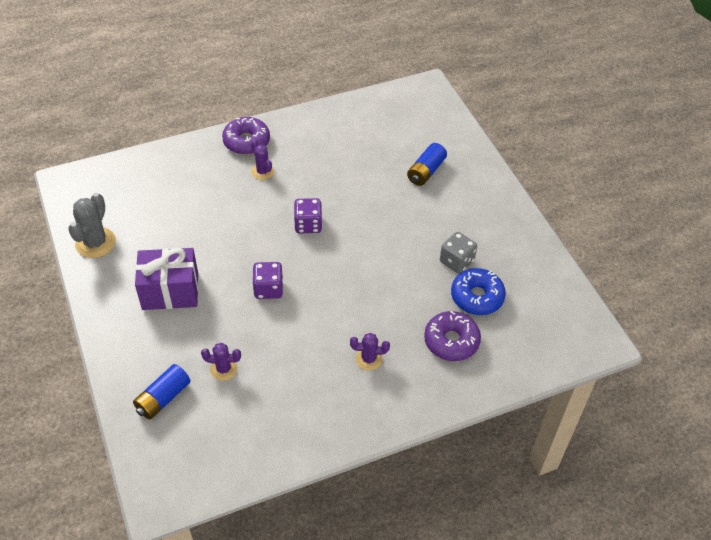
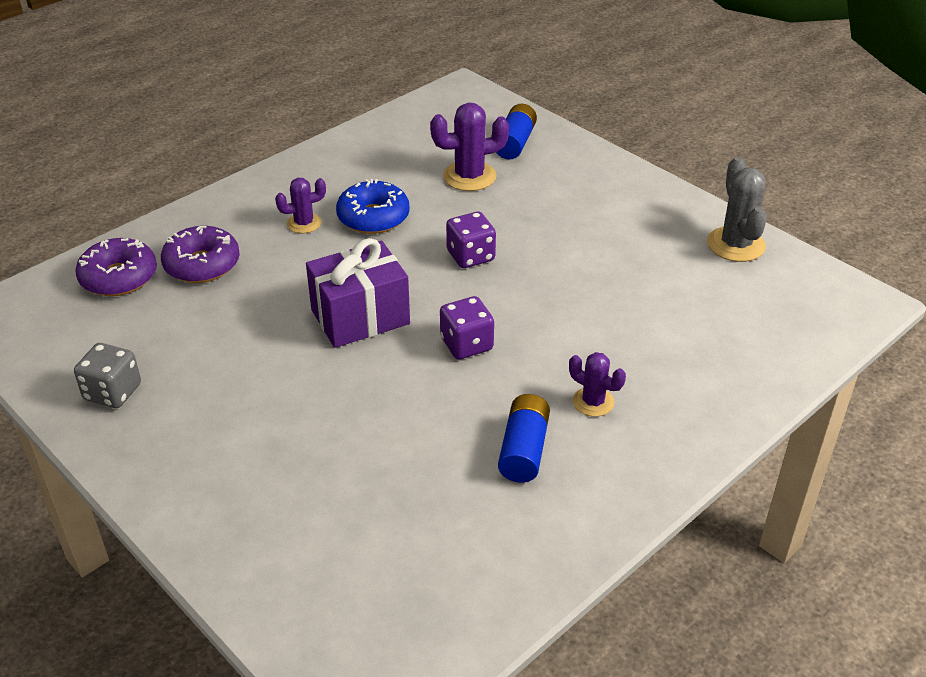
camera: 160 degrees right, 10 degrees down
purple gift [135,248,198,310] -> purple gift moved to [306,238,410,348]
purple cactus [201,343,241,381] -> purple cactus [430,103,509,191], size x1.62
purple donut [222,117,270,155] -> purple donut moved to [75,238,157,296]
blue battery [407,143,447,186] -> blue battery moved to [498,394,550,483]
grey dice [440,232,477,273] -> grey dice moved to [74,343,141,408]
blue donut [451,268,506,315] -> blue donut moved to [336,179,410,234]

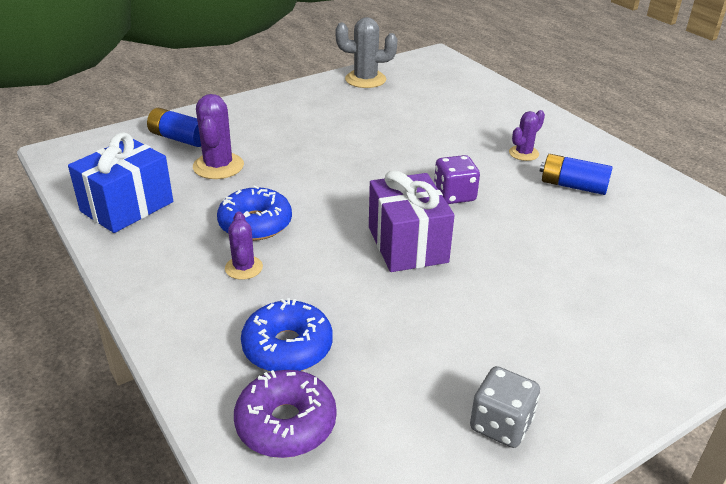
camera: 80 degrees left, 5 degrees down
purple donut [161,226,240,283] -> blue donut [241,298,333,372]
purple dice [446,212,496,268] -> none
none -> blue gift [68,132,173,233]

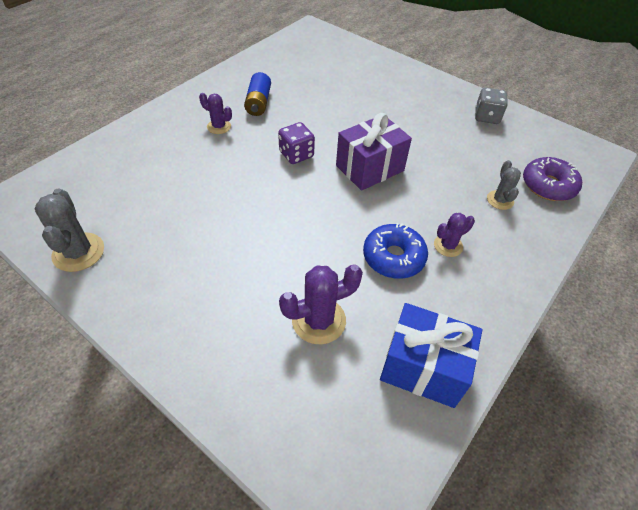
camera: 110 degrees left, 15 degrees up
blue battery [147,108,201,147] -> none
blue donut [241,298,333,372] -> grey cactus [487,160,521,210]

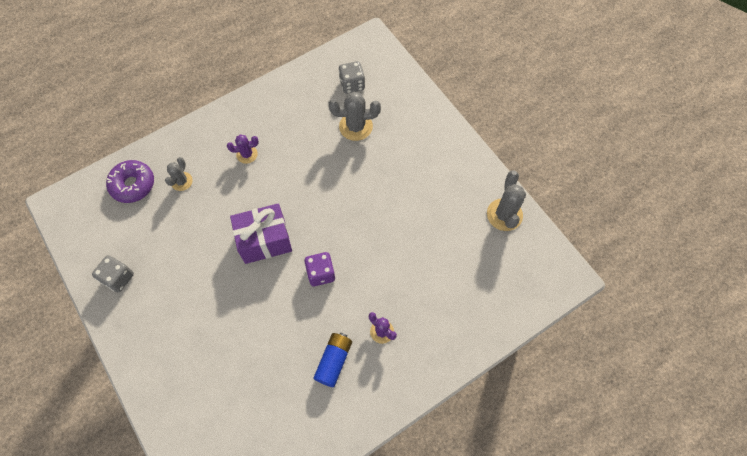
camera: 160 degrees left, 15 degrees up
purple cactus [279,265,363,344] -> grey cactus [329,92,381,141]
blue donut [363,223,428,279] -> none
blue gift [380,303,482,408] -> none
none -> grey dice [339,61,365,94]

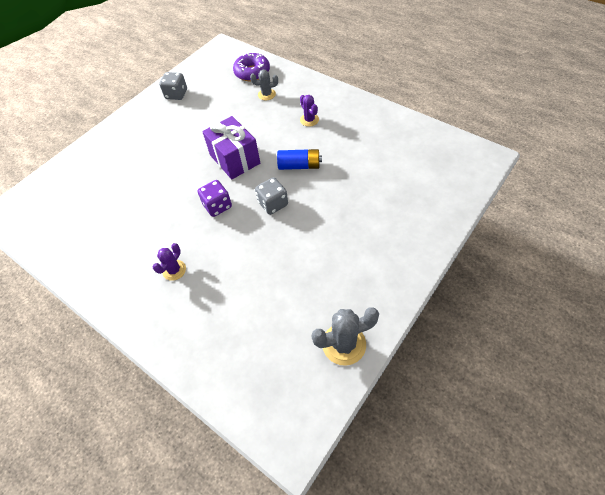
camera: 75 degrees right, 10 degrees down
blue battery [313,333,352,387] -> blue battery moved to [277,149,322,170]
grey cactus [329,92,381,141] -> none
grey dice [339,61,365,94] -> grey dice moved to [255,177,288,215]

